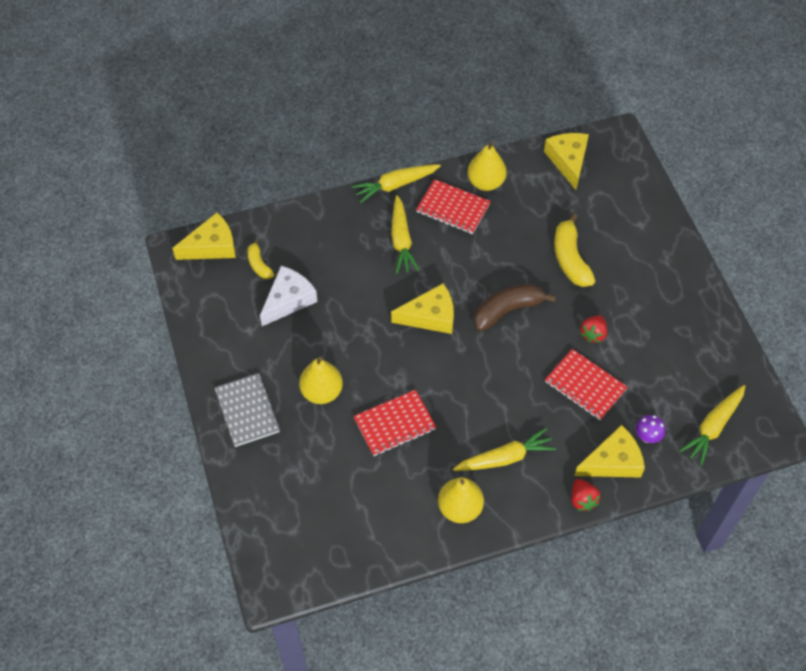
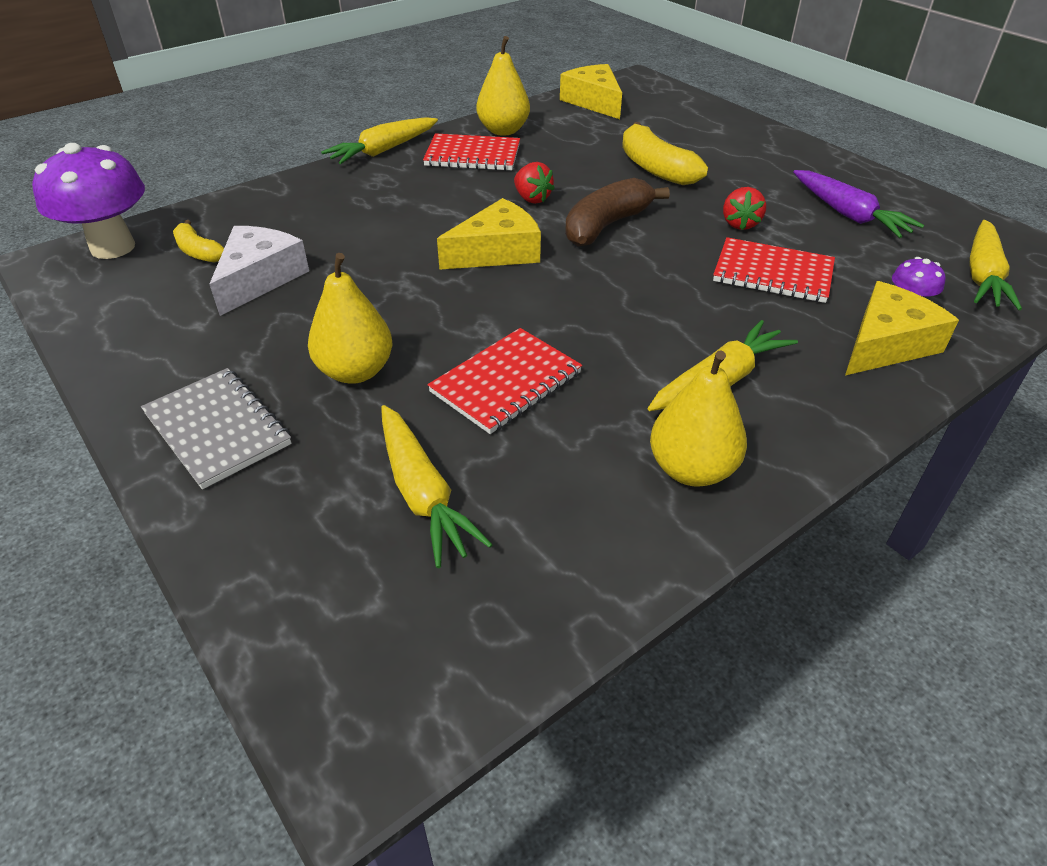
camera: 20 degrees left, 15 degrees down
yellow cheese [172,212,236,260] -> purple mushroom [32,143,145,259]
yellow carrot [391,195,420,274] -> yellow carrot moved to [381,405,493,568]
red strawberry [571,479,601,511] -> red strawberry moved to [514,162,555,204]
none -> purple carrot [793,170,924,238]

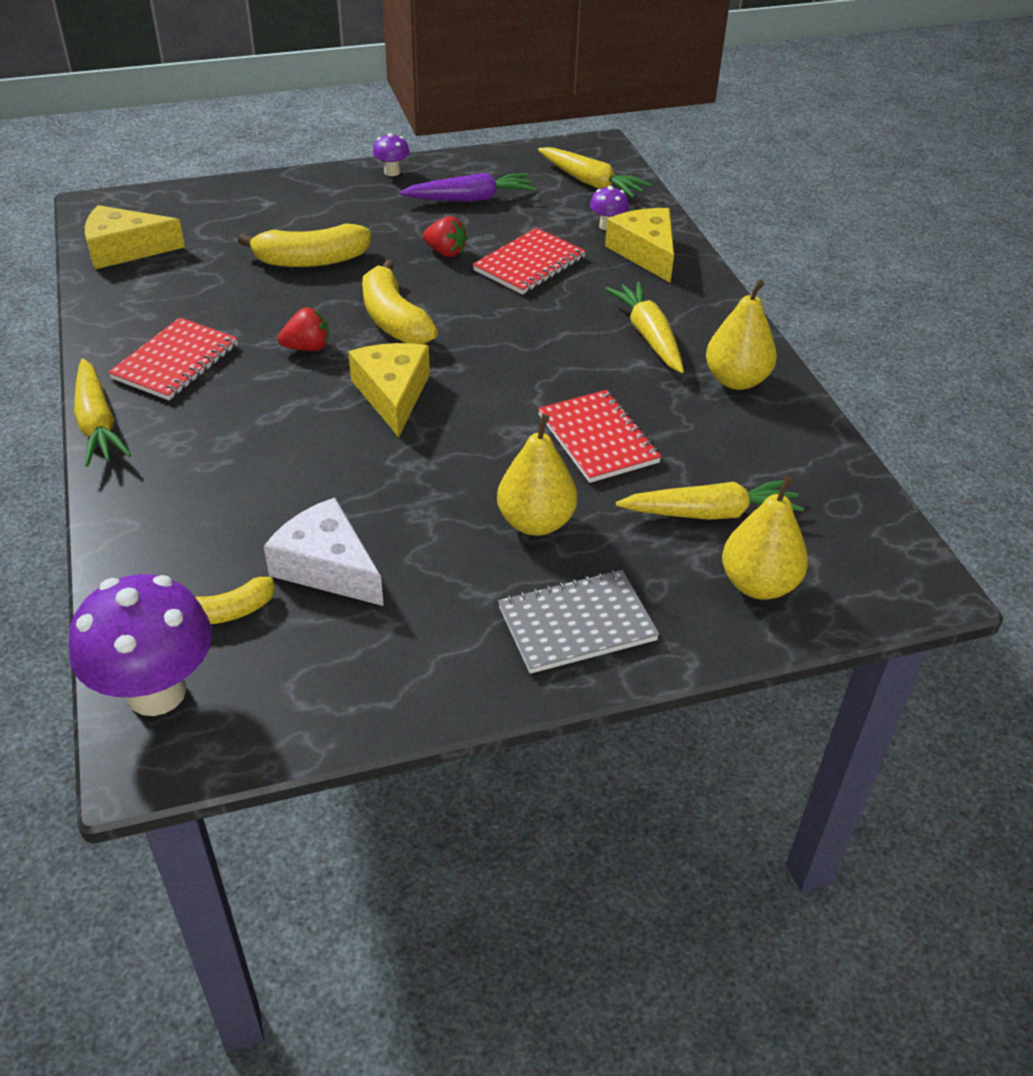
camera: 70 degrees left, 0 degrees up
yellow pear [476,36,530,136] -> yellow pear moved to [722,476,808,600]
brown banana [565,178,670,246] -> yellow banana [362,260,438,345]
none -> purple mushroom [373,133,410,176]

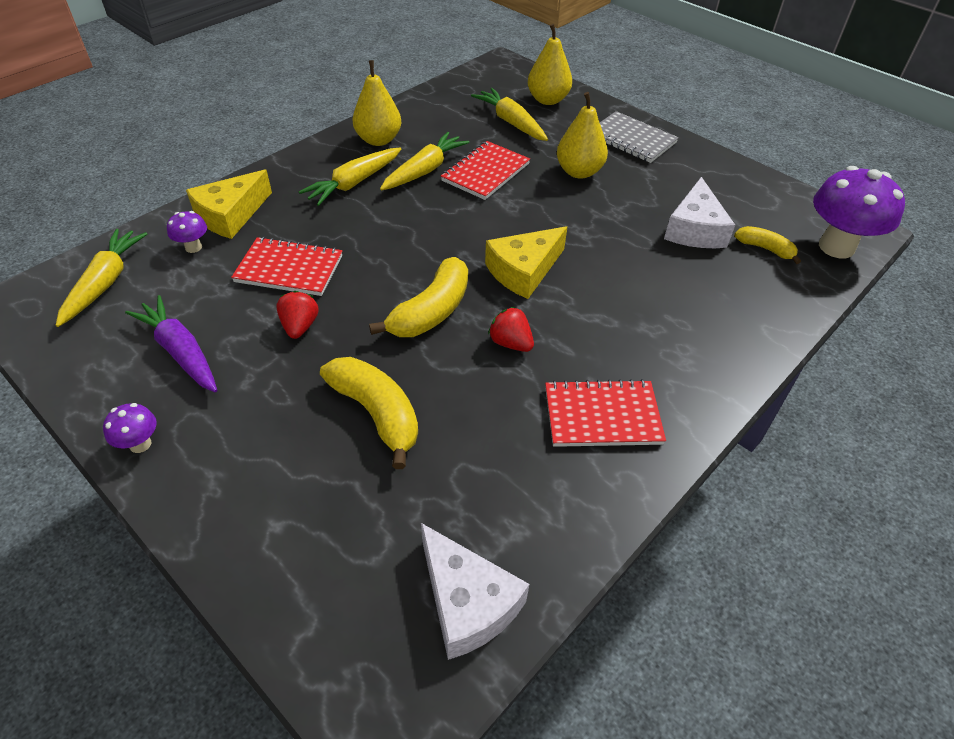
camera: 120 degrees left, 5 degrees up
yellow carrot [74,359,131,467] -> yellow carrot moved to [380,132,470,191]
yellow cheese [85,205,185,269] -> white cheese [421,523,529,660]

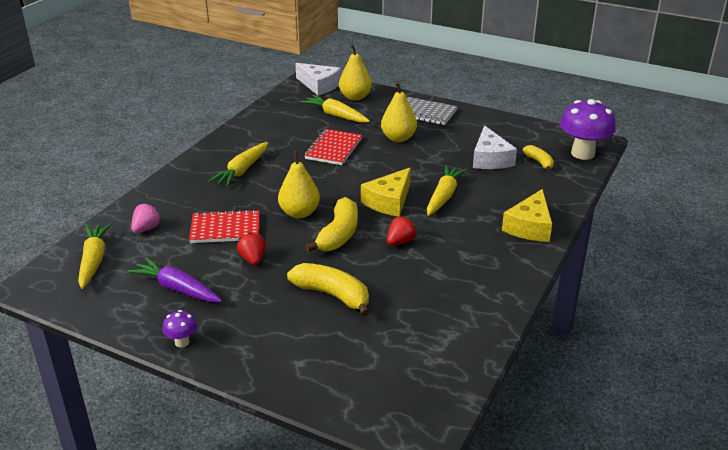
camera: 15 degrees left, 15 degrees down
purple mushroom [167,211,207,253] -> pink strawberry [131,203,161,233]
yellow cheese [186,170,272,239] -> yellow cheese moved to [502,189,552,242]
yellow pear [353,60,401,146] -> yellow pear moved to [278,151,320,218]
yellow carrot [380,132,470,191] -> yellow carrot moved to [427,165,467,216]
white cheese [421,523,529,660] -> white cheese moved to [295,63,341,96]
red strawberry [488,307,534,352] -> red strawberry turned 105 degrees clockwise [387,217,417,246]
red notebook [545,379,666,447] -> none
yellow banana [734,226,801,264] -> yellow banana turned 45 degrees clockwise [522,145,554,171]

